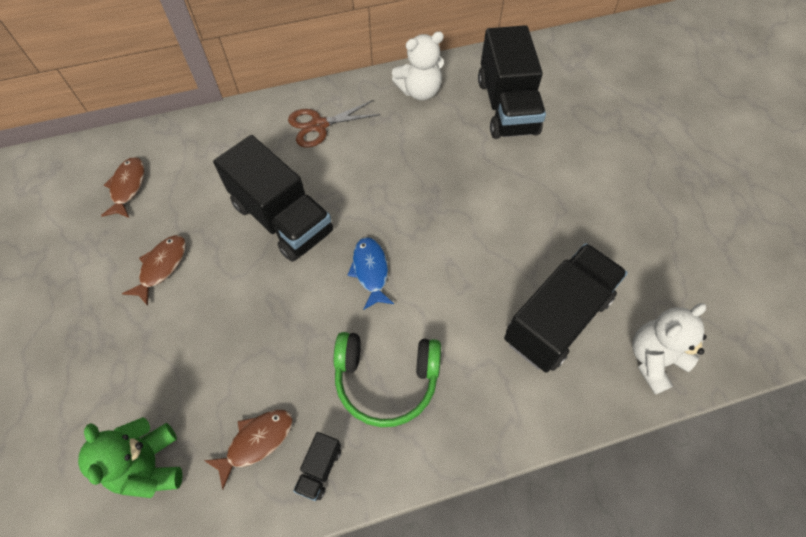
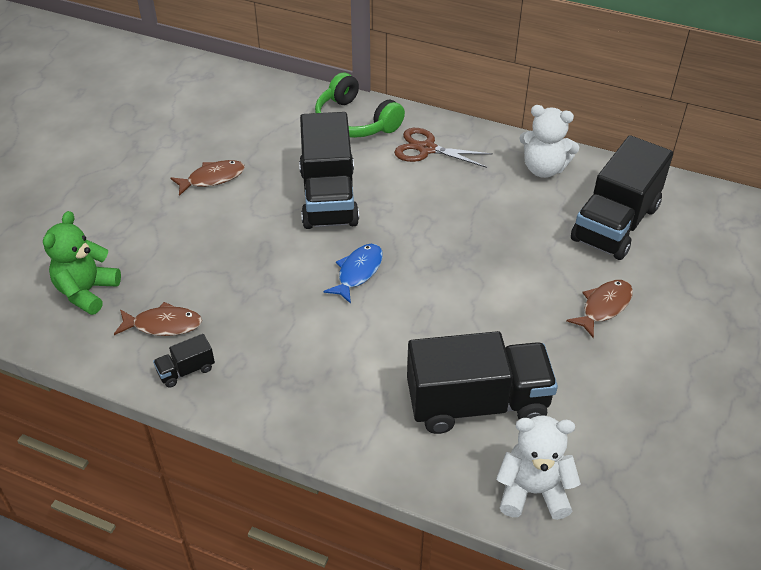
camera: 40 degrees right, 15 degrees down
brown fish [101,157,145,218] -> brown fish moved to [566,280,633,338]
green headphones [334,332,441,427] -> green headphones moved to [315,73,405,138]

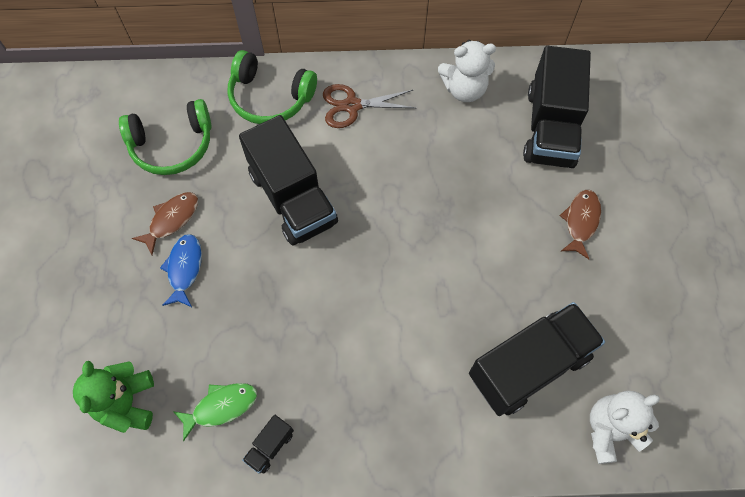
camera: 25 degrees left, 20 degrees up
brown fish [114,302,202,336] -> green fish [173,383,257,441]
blue fish [323,244,383,304] -> blue fish moved to [160,234,202,307]
none -> green headphones [119,99,212,175]

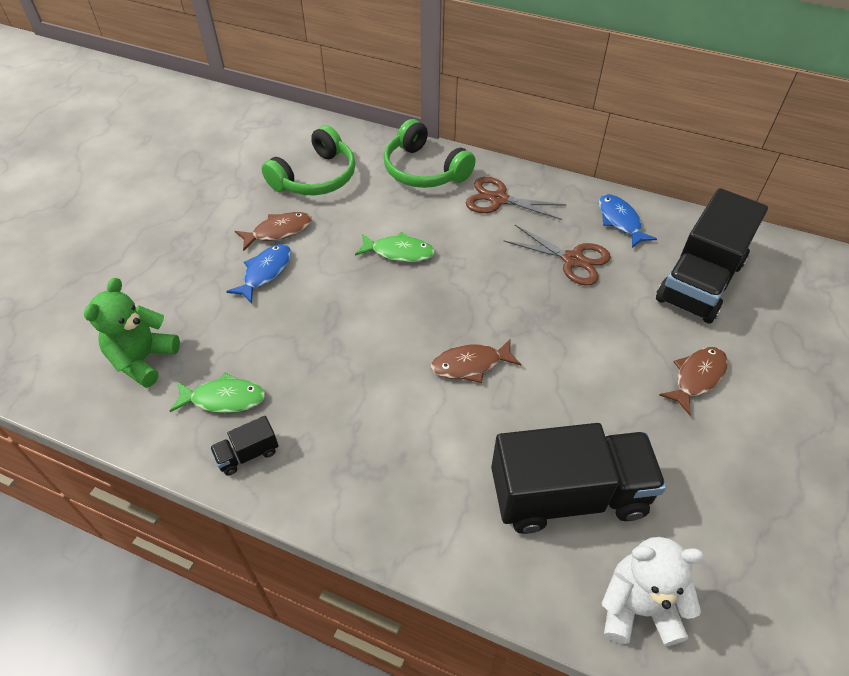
camera: 25 degrees right, 15 degrees down
green headphones [119,99,212,175] -> green headphones turned 60 degrees counterclockwise [262,125,355,195]
black truck [239,115,338,246] -> green fish [355,232,435,262]
white teddy bear [438,40,496,102] -> blue fish [599,194,657,248]
none -> brown fish [431,338,521,383]
none -> brown scissors [504,225,611,286]

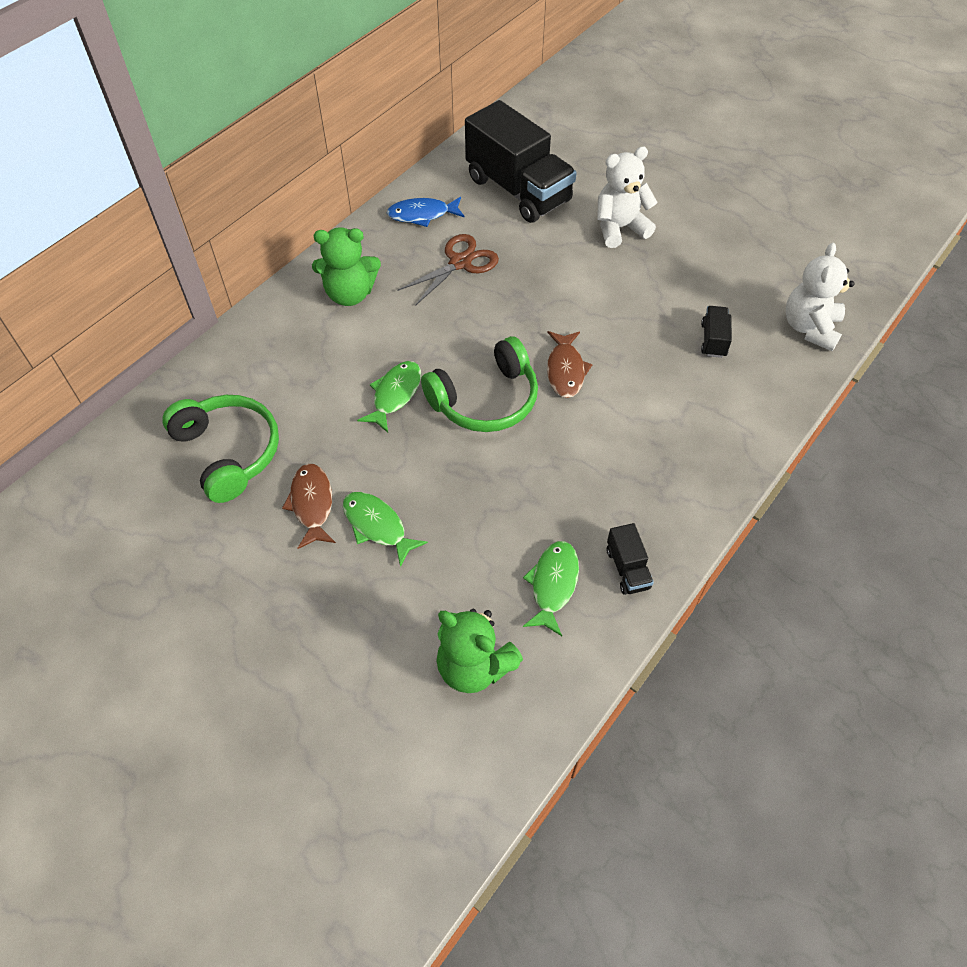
camera: 75 degrees left, 5 degrees up
blue fish [226,244,291,304] -> green fish [343,492,428,567]
green headphones [383,119,476,188] -> green headphones moved to [421,336,538,432]
brown scissors [466,177,567,220] -> green teddy bear [312,227,381,306]
black truck [491,423,667,534] -> black truck [701,306,732,358], size x0.41
brown fish [659,347,728,415] -> white teddy bear [597,146,658,248]

